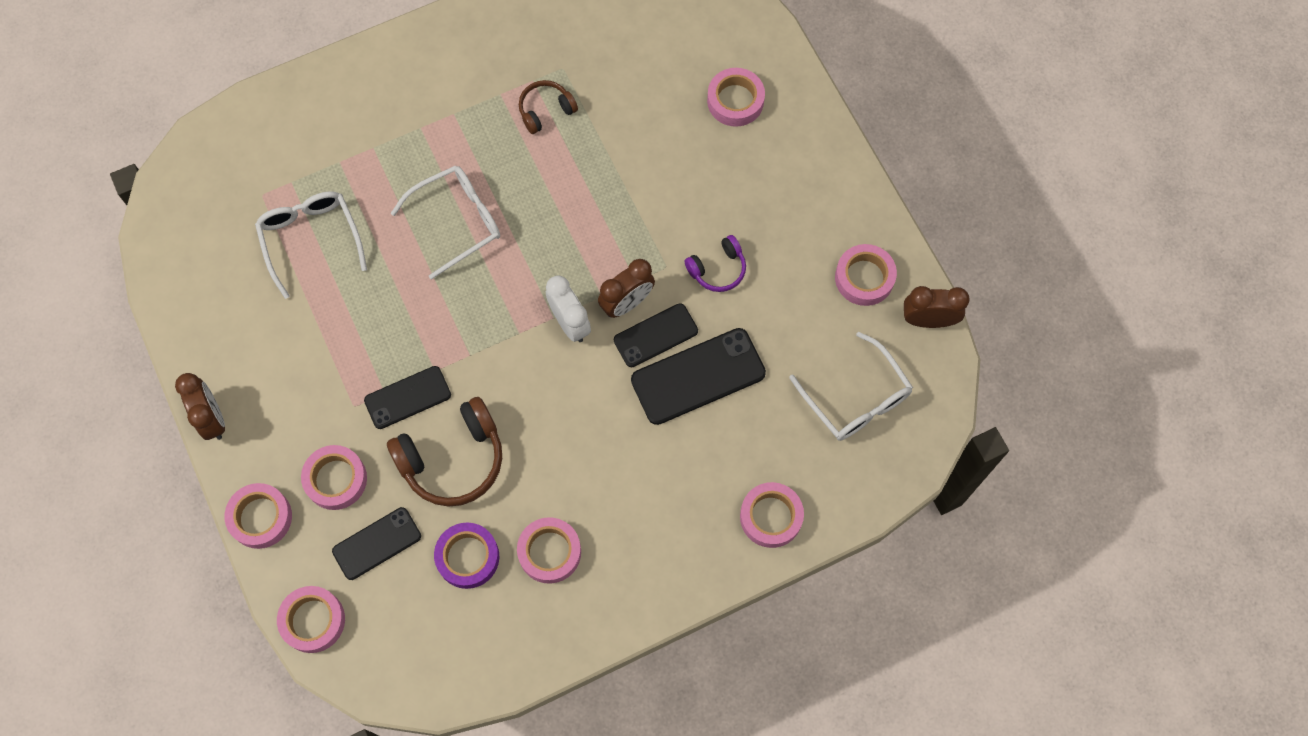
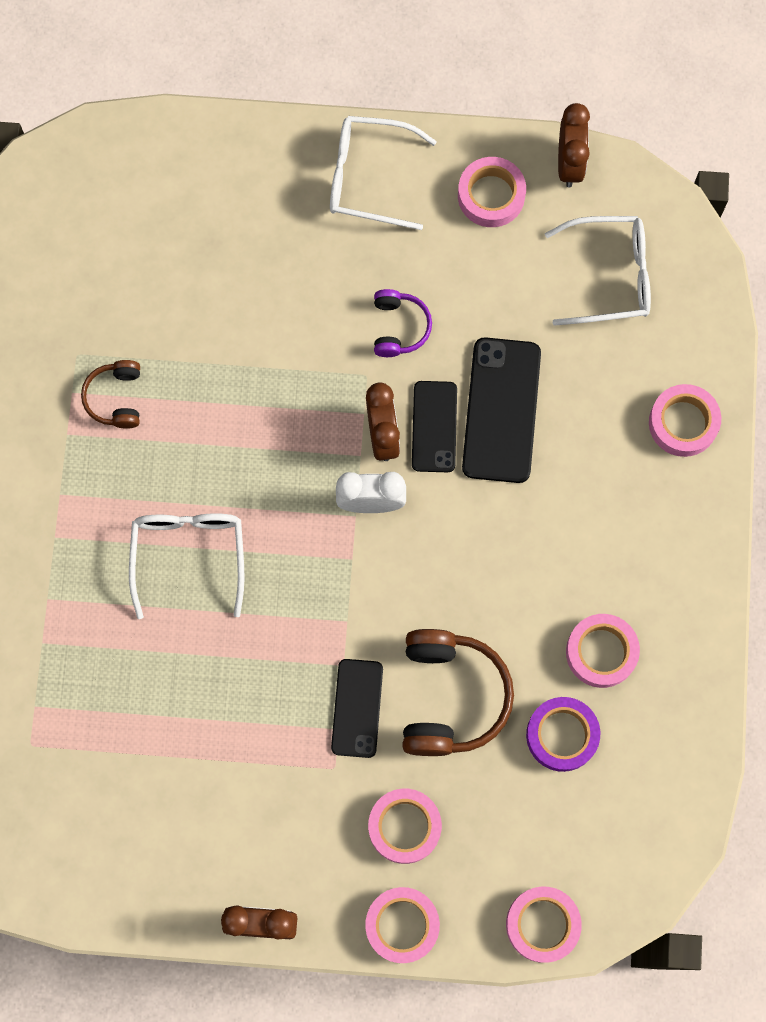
camera: 60 degrees left, 5 degrees up
white glasses [255,191,367,299] -> white glasses moved to [330,116,437,230]
black phone [332,507,421,580] -> none
pink tape [707,68,765,127] -> none
brown clock [904,286,970,328] -> brown clock turned 150 degrees clockwise [558,103,590,187]

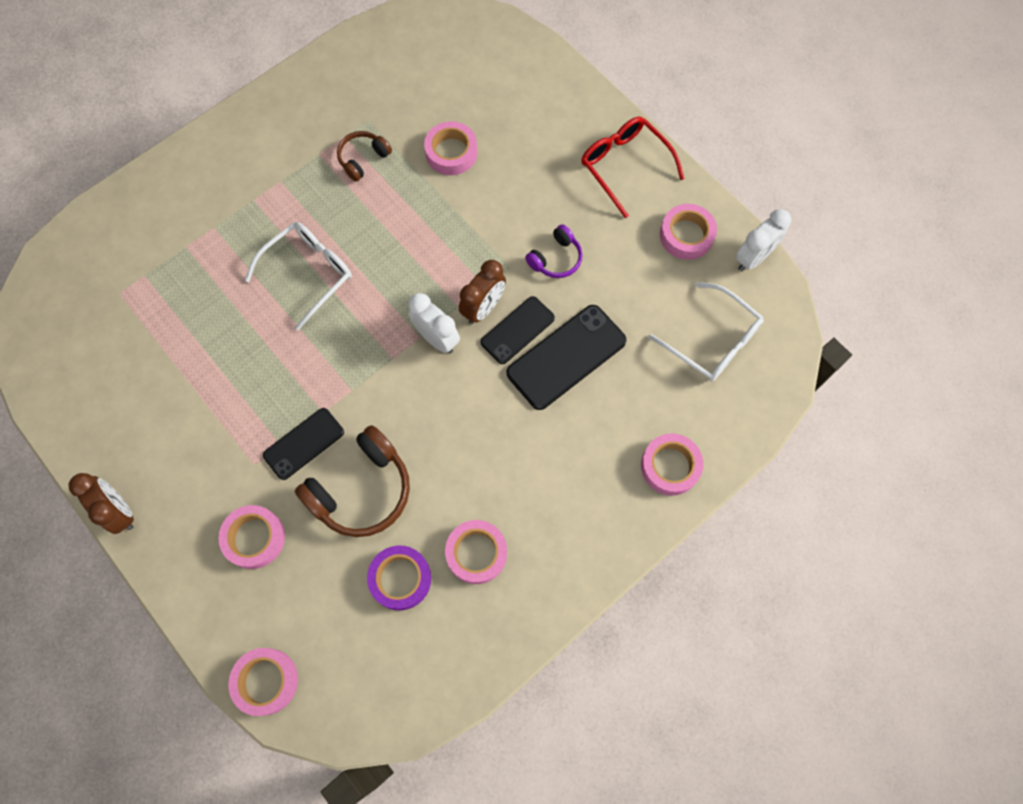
camera: 45 degrees right, 5 degrees down
white glasses [330,116,437,230] -> red glasses [581,117,685,218]
pink tape [365,887,440,963] -> pink tape moved to [424,121,478,175]
brown clock [558,103,590,187] -> white clock [736,209,791,271]

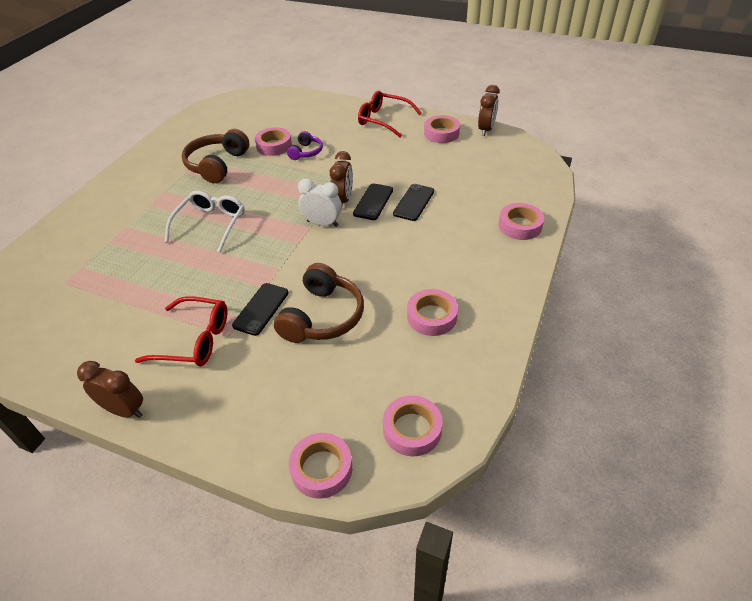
camera: 25 degrees left, 25 degrees down
pink tape [218,505,285,569] -> pink tape moved to [383,395,443,456]
brown headphones [337,131,392,181] -> brown headphones [182,129,249,183], size x1.79
purple tape [367,545,431,611] -> none
black phone [507,305,627,410] -> black phone [393,184,434,221], size x0.64
purple headphones [525,224,583,278] -> purple headphones moved to [287,131,323,160]
white glasses [648,282,764,381] -> none
white clock [736,209,791,271] -> brown clock [478,85,499,136]
none -> red glasses [135,296,227,367]

